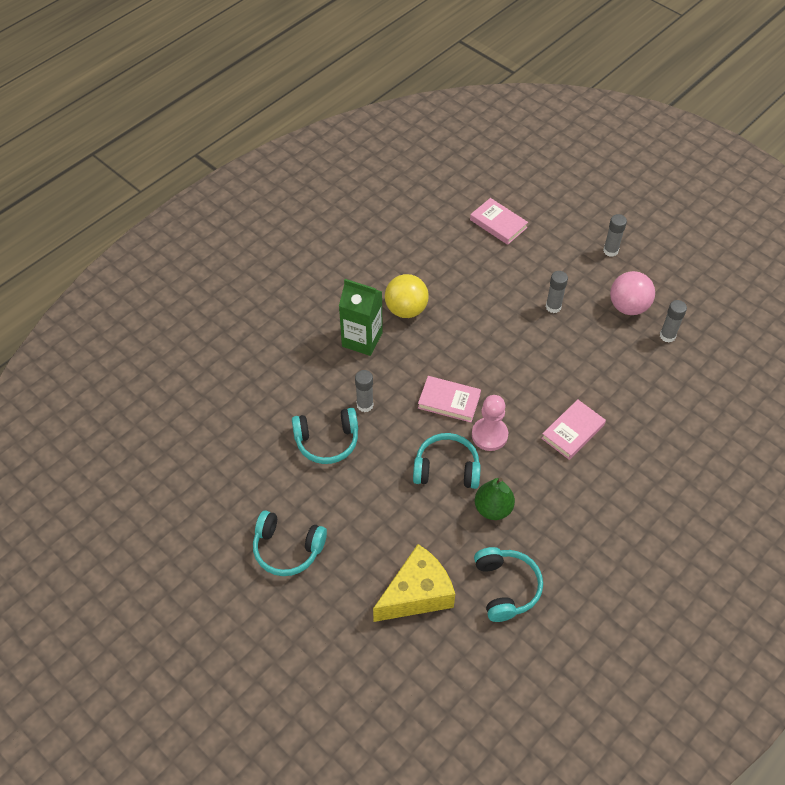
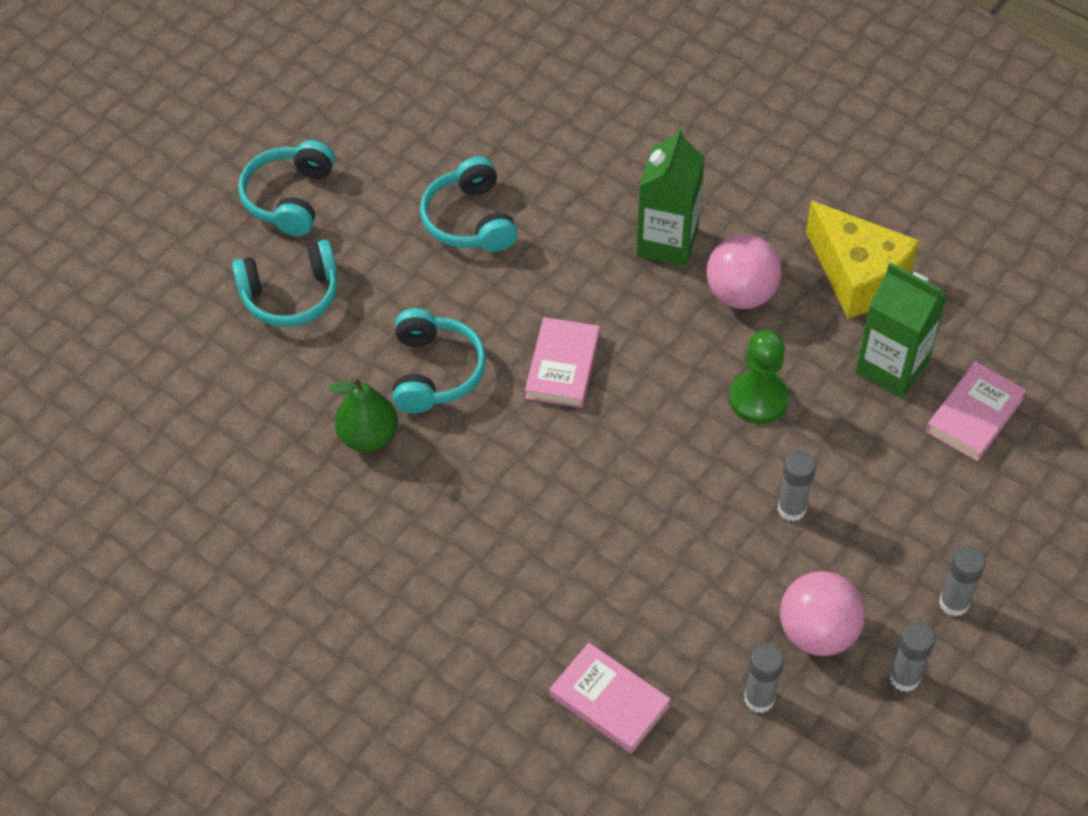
camera: 85 degrees right, 0 degrees up
grey glue stick [355,370,373,412] -> grey glue stick moved to [890,623,935,692]
yellow cheese [373,544,455,622] -> yellow cheese moved to [806,201,920,319]
yellow ball [385,274,429,318] -> pink ball [707,234,782,309]
pink pawn [472,395,508,451] -> none
turquoise headphones [474,547,543,622] -> turquoise headphones moved to [232,240,338,327]
pink book [541,399,606,460] -> pink book moved to [550,643,671,754]
none -> green pawn [729,330,789,424]
none -> green carton [855,263,948,398]

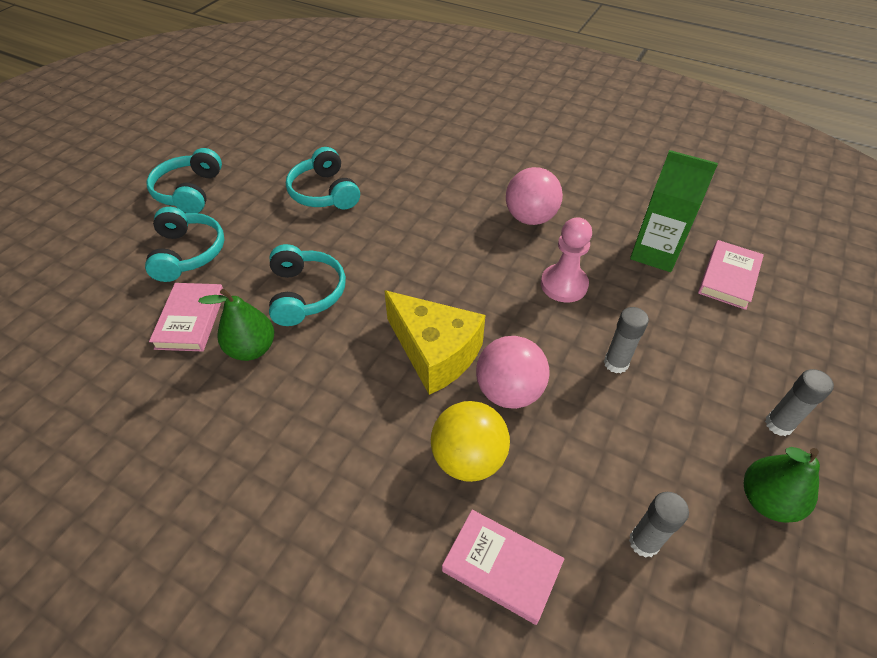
camera: 10 degrees left, 5 degrees down
turquoise headphones [232,240,338,327] -> turquoise headphones turned 75 degrees counterclockwise [145,207,224,282]
pink book [525,317,600,408] -> pink book moved to [149,283,224,352]
green carton [636,127,705,266] -> none
green pawn [729,330,789,424] -> pink pawn [541,217,592,302]
pink ball [780,571,865,656] -> pink ball moved to [476,336,550,409]
yellow cheese [806,201,920,319] -> yellow cheese moved to [384,290,485,395]
grey glue stick [890,623,935,692] -> green pear [744,447,820,523]
none -> yellow ball [431,401,510,482]

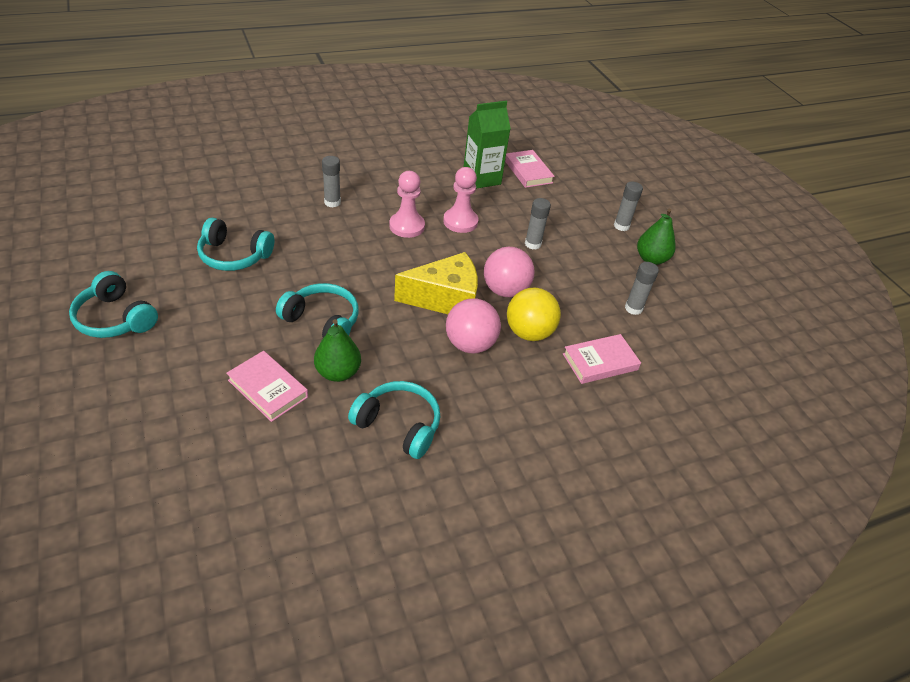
camera: 55 degrees left, 5 degrees down
turquoise headphones [145,207,224,282] -> turquoise headphones moved to [348,381,440,459]
pink ball [506,167,563,225] -> pink ball moved to [446,298,501,354]
none -> grey glue stick [322,156,341,207]
none -> pink pawn [389,171,425,238]

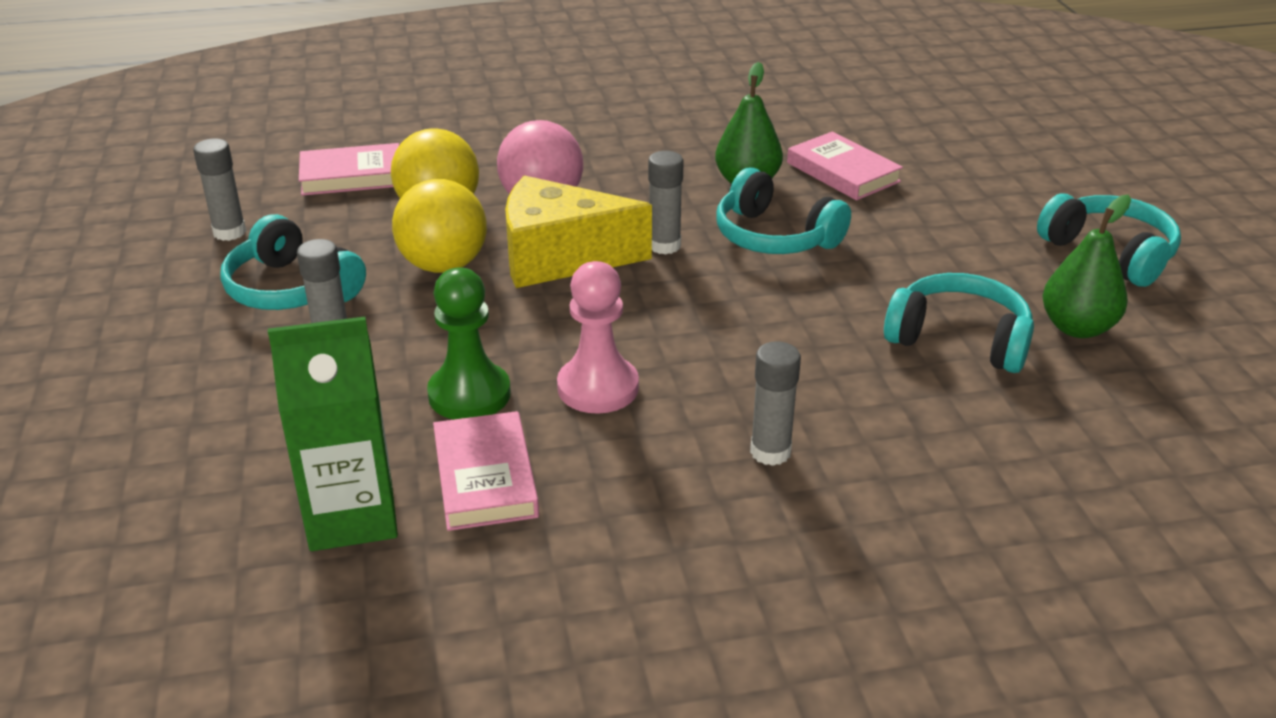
camera: 165 degrees left, 10 degrees down
turquoise headphones [348,381,440,459] -> turquoise headphones moved to [220,214,366,310]
pink pawn [443,167,478,233] -> green pawn [427,268,511,419]
pink ball [484,247,535,297] -> yellow ball [392,179,487,273]
pink book [505,150,555,188] -> pink book moved to [433,411,539,531]
grey glue stick [614,182,643,231] -> grey glue stick moved to [648,151,684,255]
green pear [637,209,676,265] -> green pear moved to [1042,195,1131,338]

